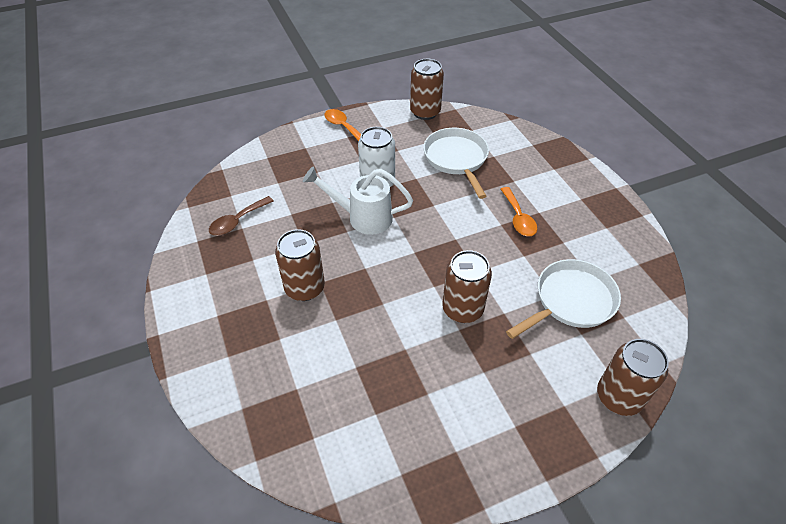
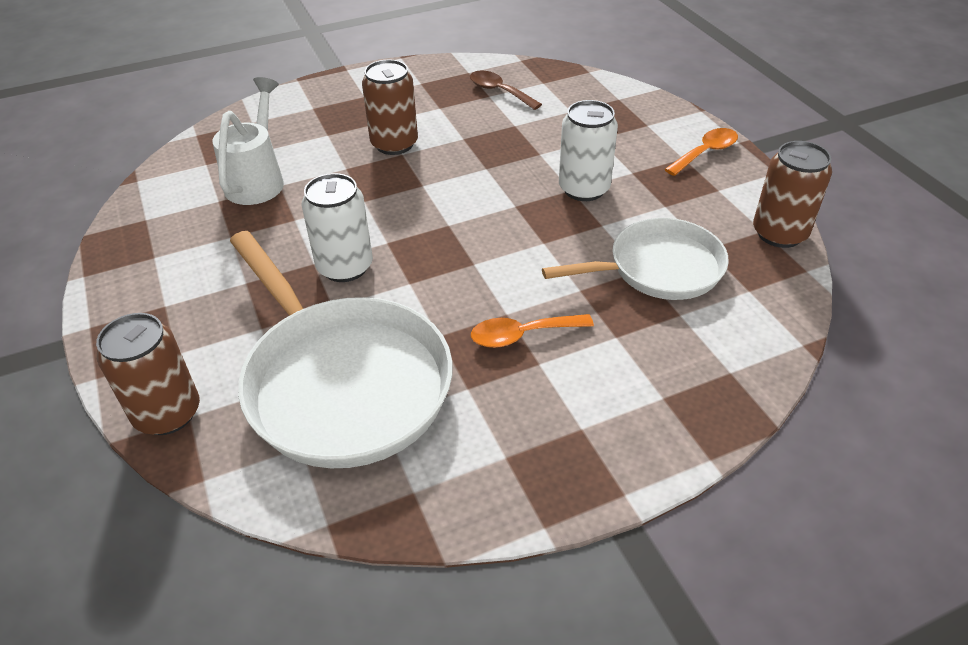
camera: 90 degrees right, 5 degrees down
white watering can [303,166,413,235] -> white watering can moved to [212,77,284,205]
brown can [442,250,492,323] -> white can [302,173,373,282]
white pan [506,259,621,339] -> white pan [230,231,453,468], size x1.59

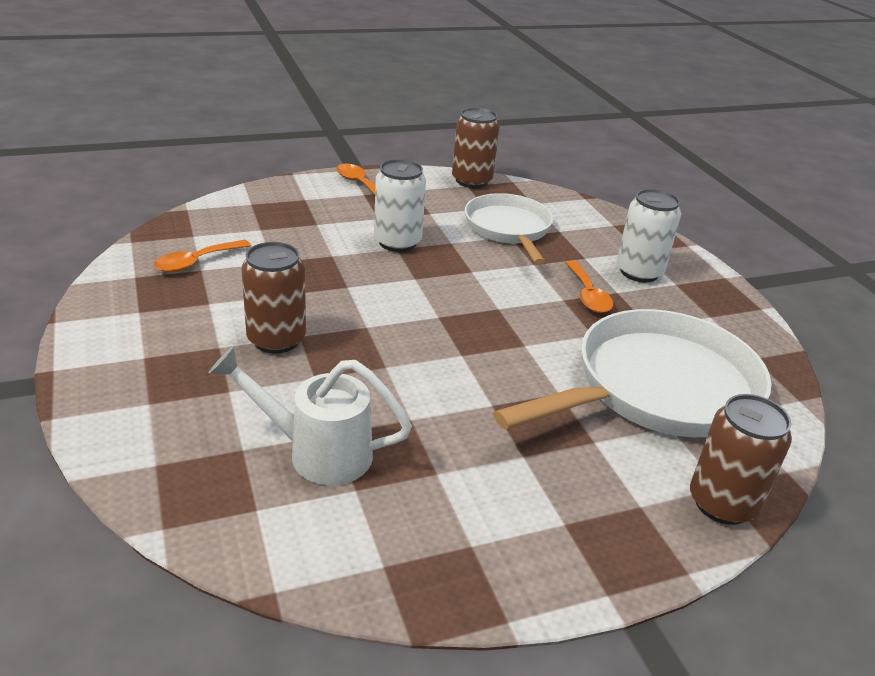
camera: 90 degrees left, 10 degrees down
white can [302,173,373,282] -> white can moved to [617,189,681,282]
brown spoon [470,71,542,110] -> orange spoon [154,240,251,272]

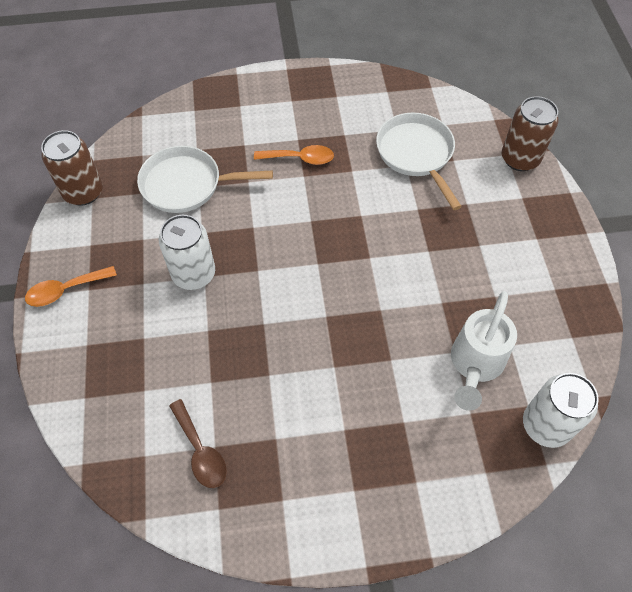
camera: 75 degrees left, 25 degrees up
orange spoon [154,240,251,272] -> brown spoon [169,399,227,488]
brown can [241,242,306,354] -> none
white pan [493,309,772,437] -> white pan [376,113,462,210], size x0.63
white can [617,189,681,282] -> white can moved to [523,373,599,448]

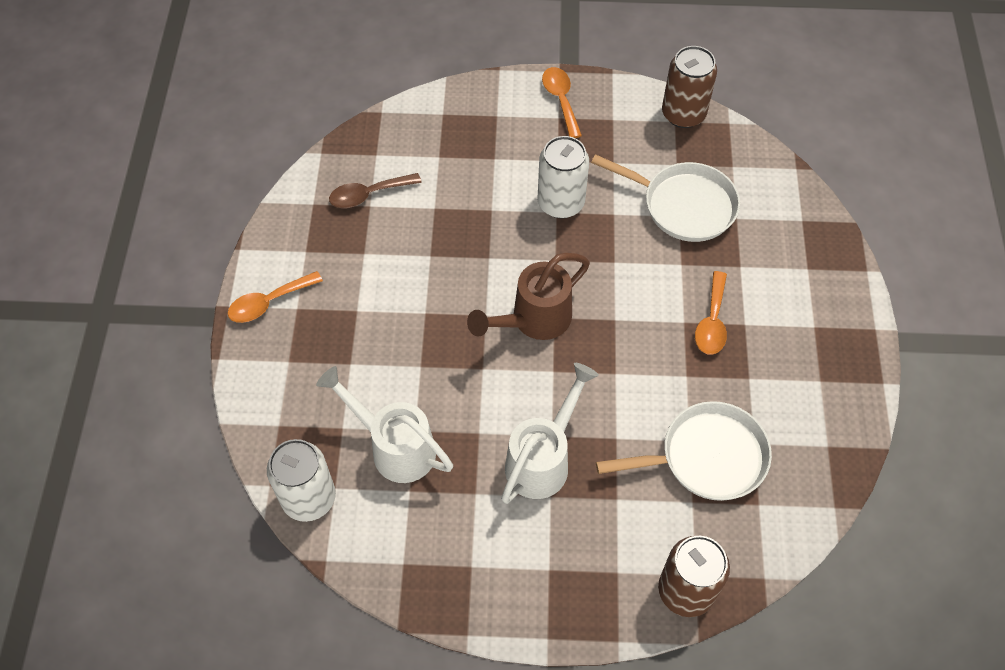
camera: 100 degrees right, 0 degrees up
white pan [137,146,273,213] -> white pan turned 105 degrees clockwise [591,154,740,242]
none -> orange spoon [228,271,323,323]
none -> brown watering can [467,253,590,340]
none -> white watering can [501,363,599,504]

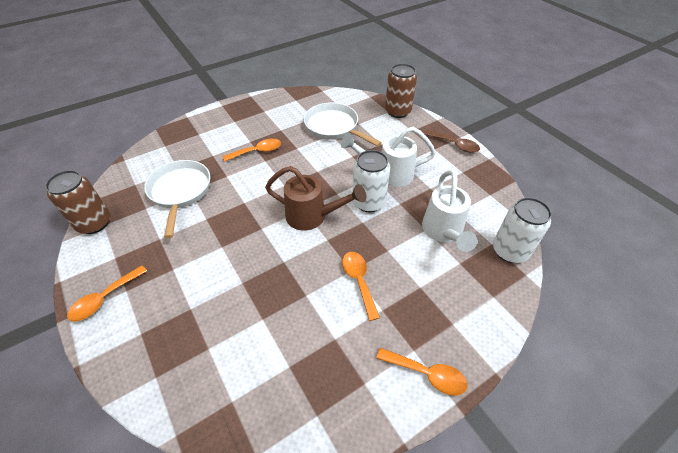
camera: 125 degrees left, 10 degrees down
brown spoon [329,173,422,208] -> brown spoon moved to [424,130,480,153]
white can [537,136,589,218] -> white can moved to [353,150,390,212]
none -> orange spoon [342,252,380,321]

